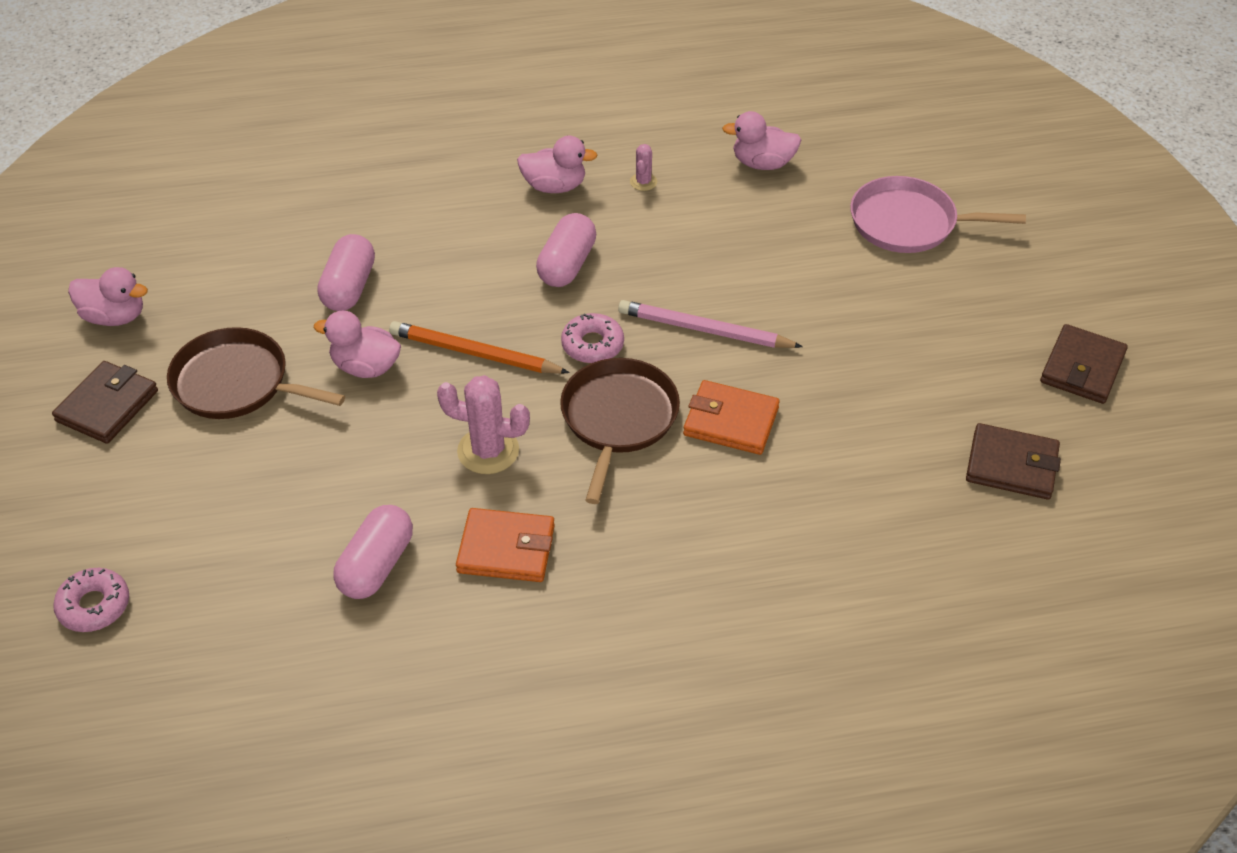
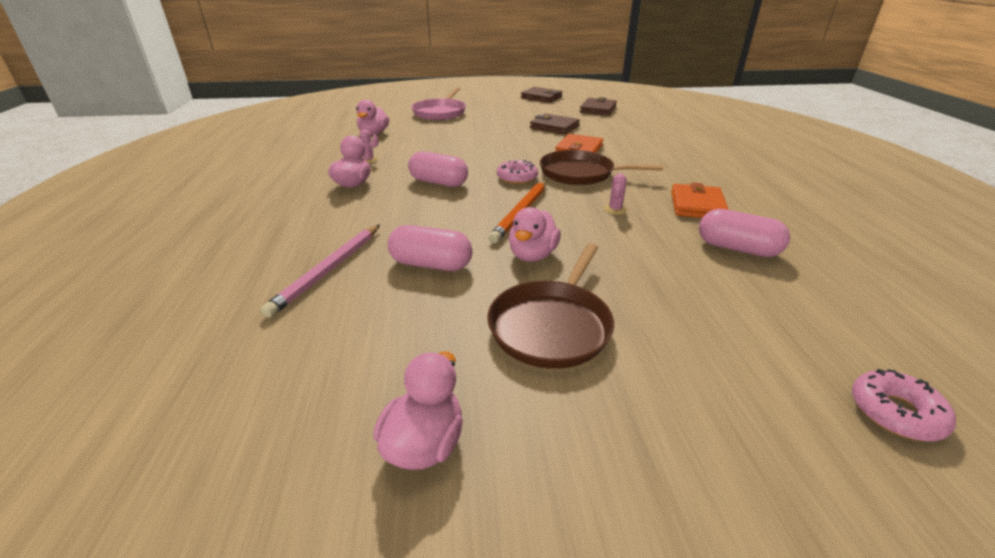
camera: 85 degrees left, 15 degrees down
brown wallet [52,361,158,444] -> brown wallet moved to [530,113,580,134]
pink cactus [437,375,530,474] -> pink cactus [604,174,627,215], size x0.52
pink pencil [618,300,803,348] -> pink pencil moved to [261,224,380,318]

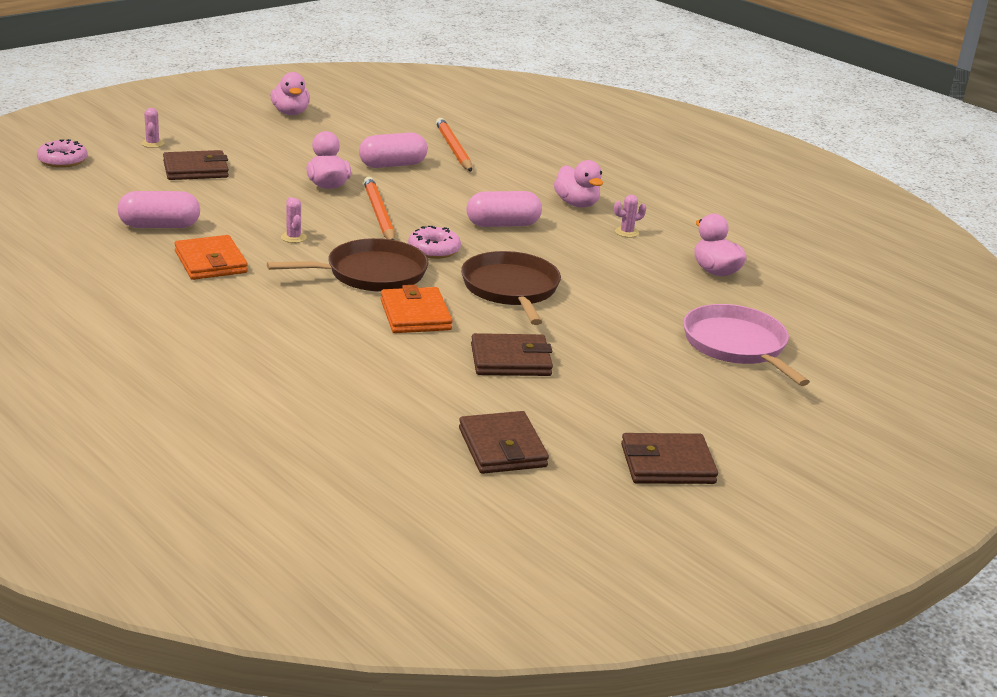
camera: 140 degrees right, 5 degrees down
pink pencil [261,224,380,318] -> orange pencil [436,118,472,172]
brown pan [487,243,614,369] -> brown pan moved to [461,251,561,325]
none -> pink cactus [141,108,164,148]
none -> brown wallet [163,150,229,180]

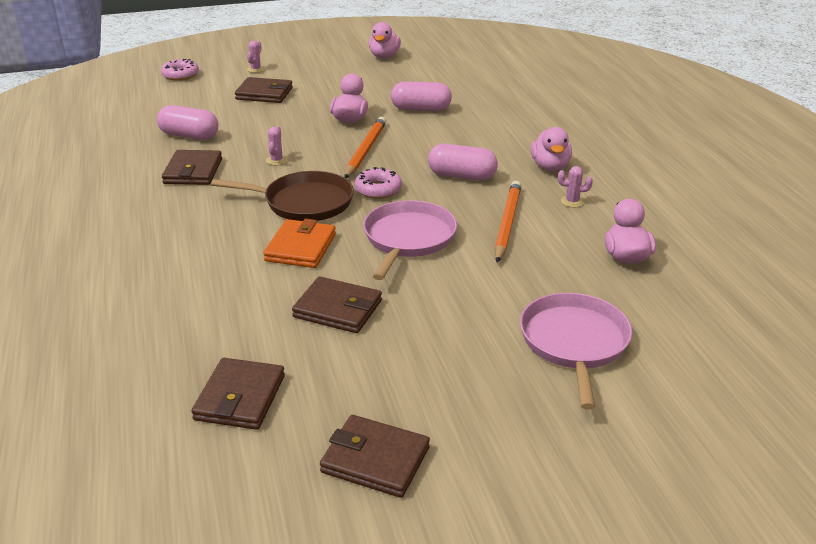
camera: 30 degrees right, 5 degrees up
orange wallet [175,235,248,280] -> brown wallet [162,150,222,185]
orange pencil [436,118,472,172] -> orange pencil moved to [494,181,521,263]
brown pan [461,251,561,325] -> pink pan [363,200,457,280]

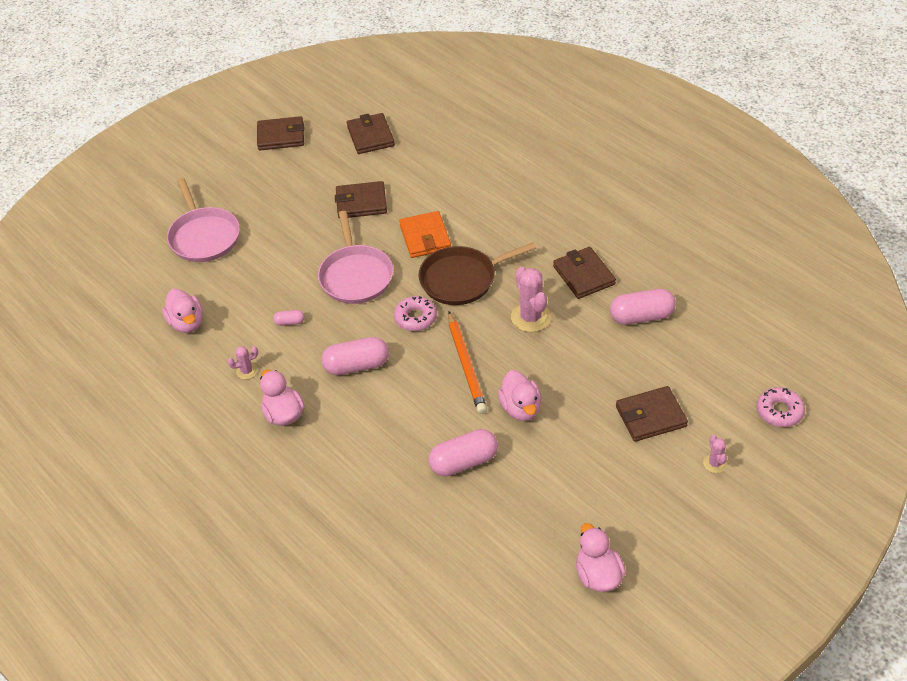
camera: 155 degrees right, 15 degrees up
pink cactus [266,126,288,165] -> pink cactus [511,267,551,332], size x1.91
orange pencil [494,181,521,263] -> pink capsule [273,310,305,326]

